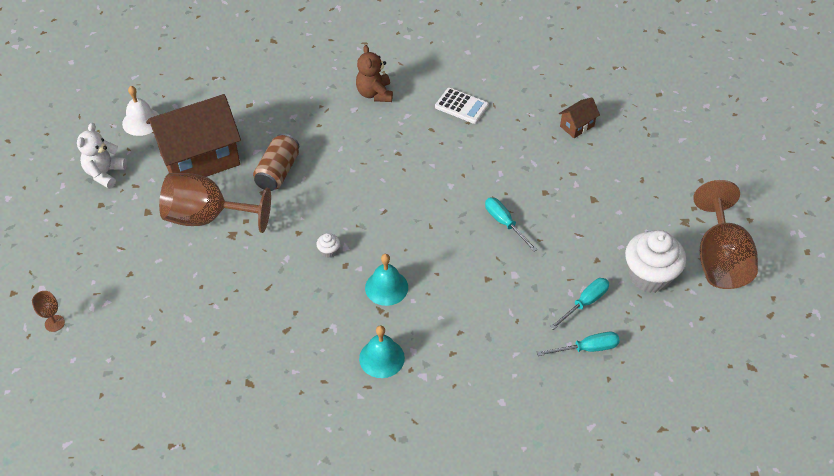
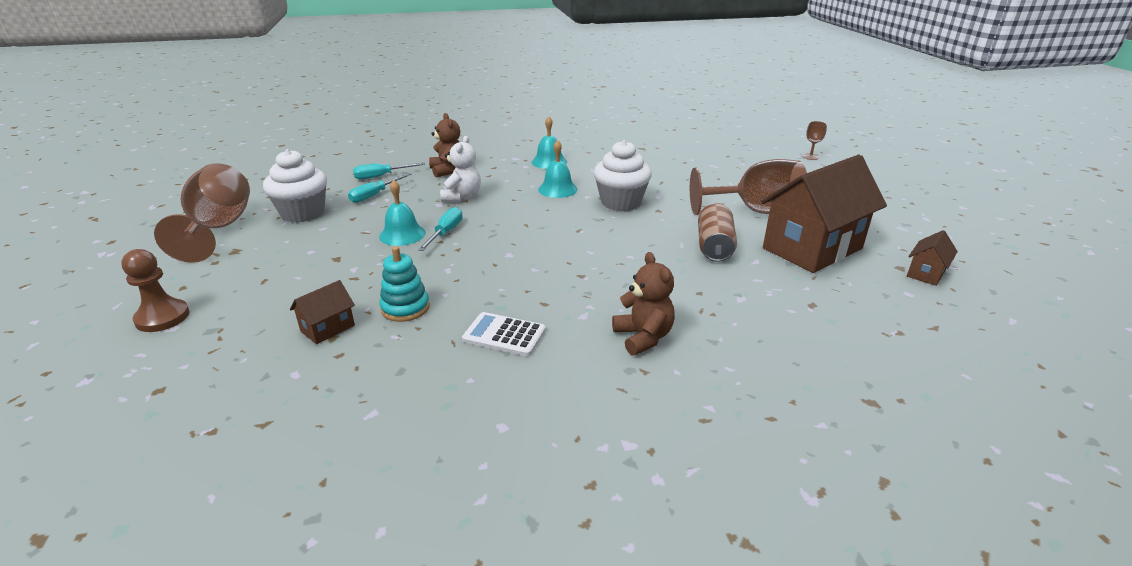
camera: 170 degrees right, 20 degrees down
white teddy bear [77,123,127,189] -> white teddy bear moved to [440,136,481,202]
white bell [122,86,159,136] -> brown house [907,230,958,286]
white cupcake [316,233,340,258] -> white cupcake [594,140,652,211], size x2.47
turquoise screwdriver [485,197,538,252] -> turquoise screwdriver turned 120 degrees counterclockwise [418,207,463,251]
none -> brown pawn [121,249,190,332]
none -> turquoise bell [379,180,426,246]
none -> turquoise stacking toy [379,246,430,322]
none -> brown teddy bear [429,113,460,178]

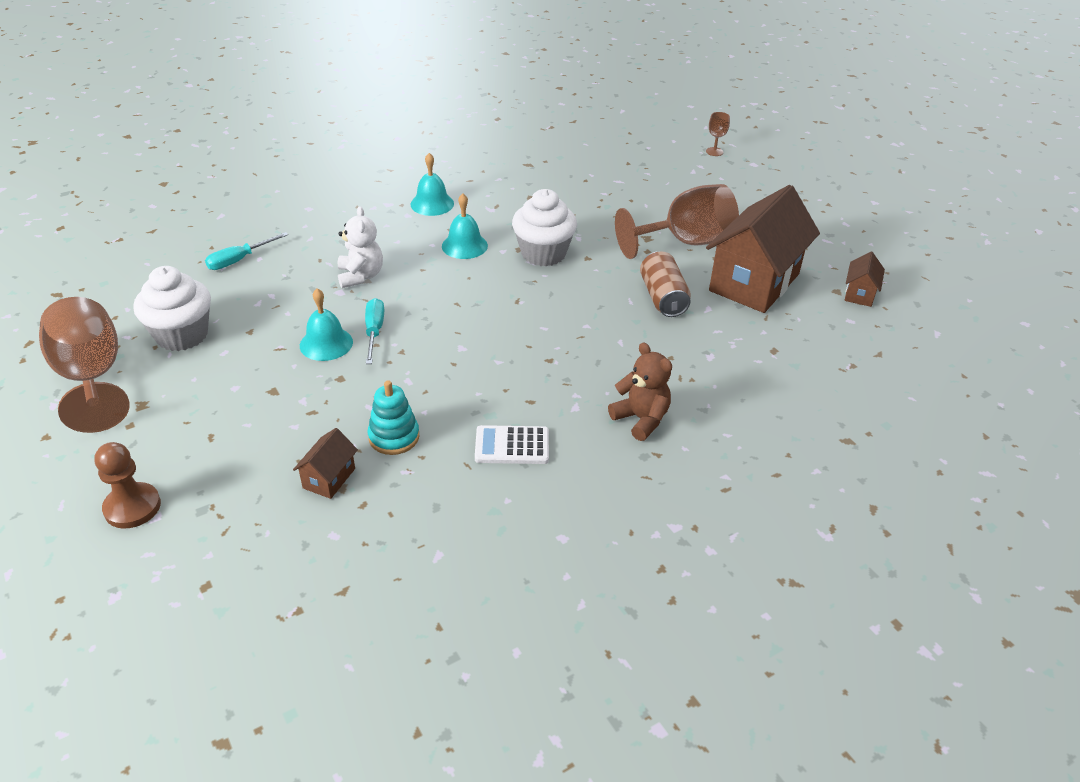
camera: 20 degrees left, 10 degrees up
turquoise screwdriver [348,173,412,203] -> none
brown teddy bear [429,113,460,178] -> none

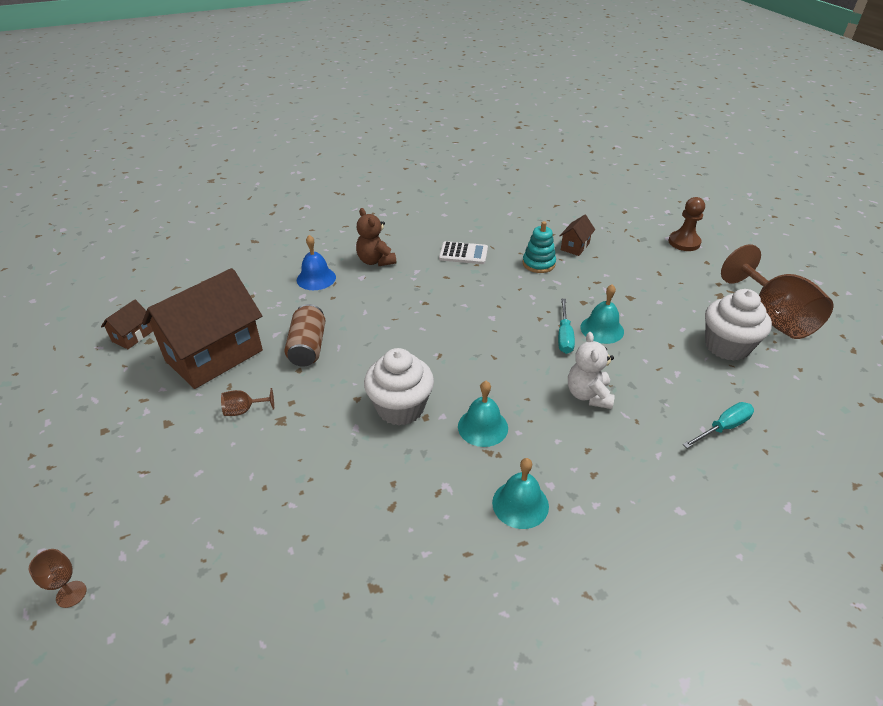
camera: 170 degrees left, 0 degrees up
brown goblet [615,184,739,259] -> brown goblet [221,388,274,416], size x0.40
none -> blue bell [297,235,336,290]

